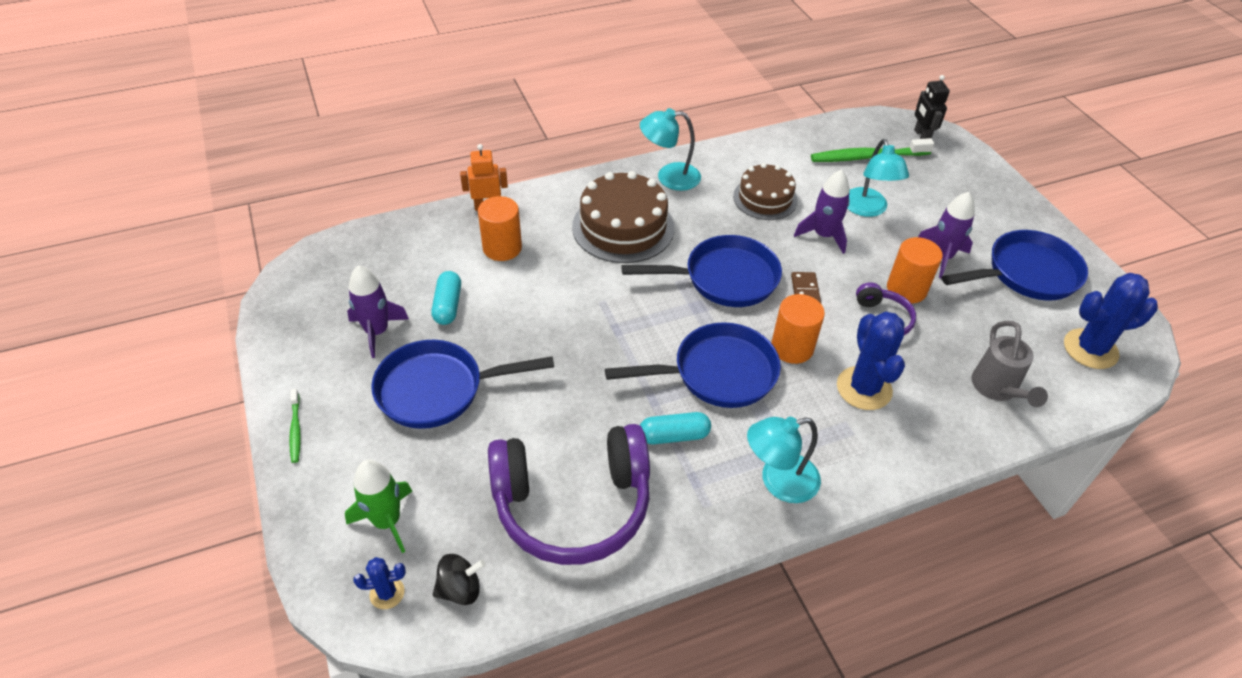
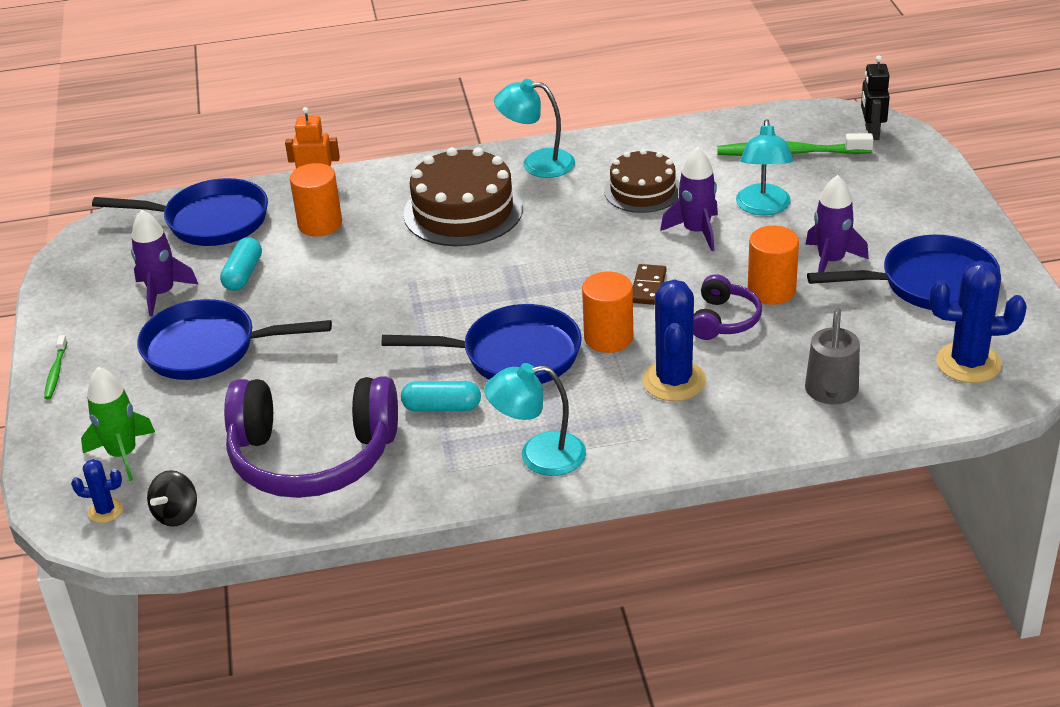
camera: 15 degrees right, 10 degrees down
black spinning top [433,554,486,605] -> black spinning top turned 120 degrees clockwise [147,470,197,527]
blue pan [622,235,782,307] -> blue pan moved to [92,178,268,246]

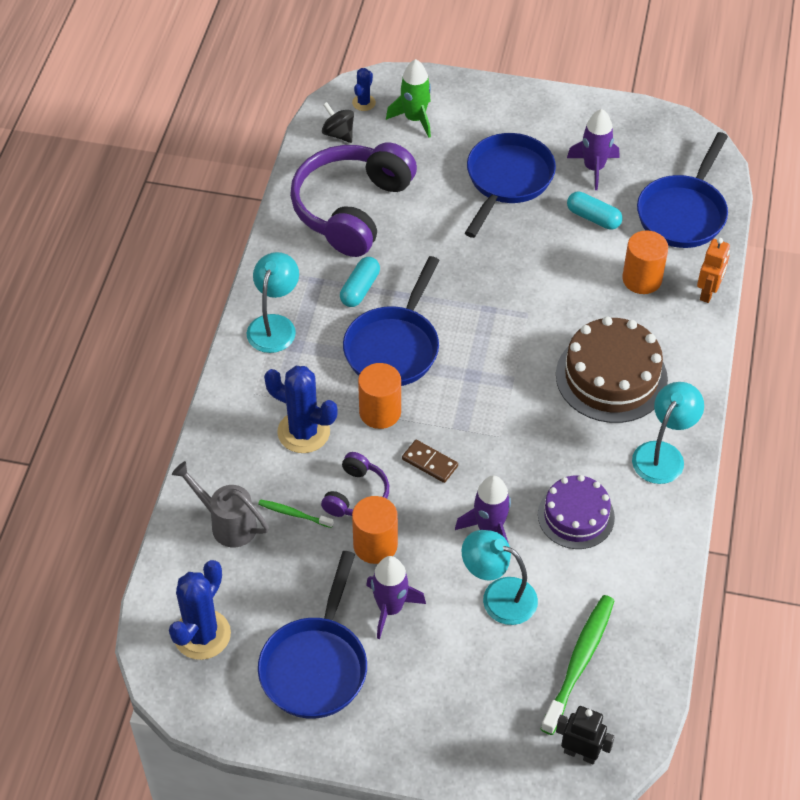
camera: 110 degrees right, 15 degrees up
green toothbrush [44,335,67,399] -> green toothbrush moved to [258,499,334,528]
brown cake [604,149,680,213] -> purple cake [538,475,615,549]
purple headphones [693,274,762,340] -> purple headphones turned 105 degrees counterclockwise [321,452,389,517]

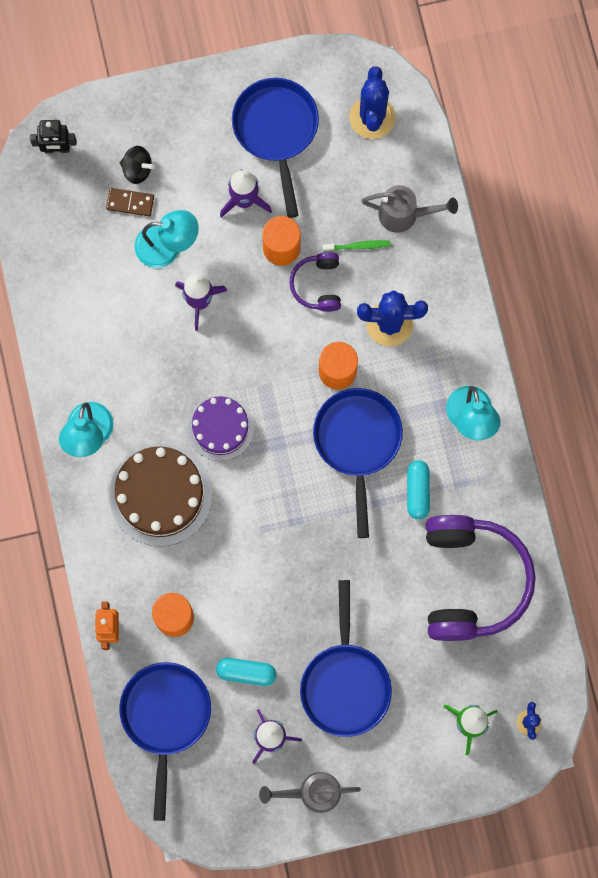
camera: 155 degrees right, 25 degrees up
black spinning top [322,102,354,143] -> black spinning top moved to [120,146,155,184]
brown domino [402,440,458,483] -> brown domino moved to [106,188,154,216]
purple cake [538,475,615,549] -> purple cake moved to [187,395,254,461]
green toothbrush [541,595,615,735] -> none
none -> grey watering can [259,772,361,813]

